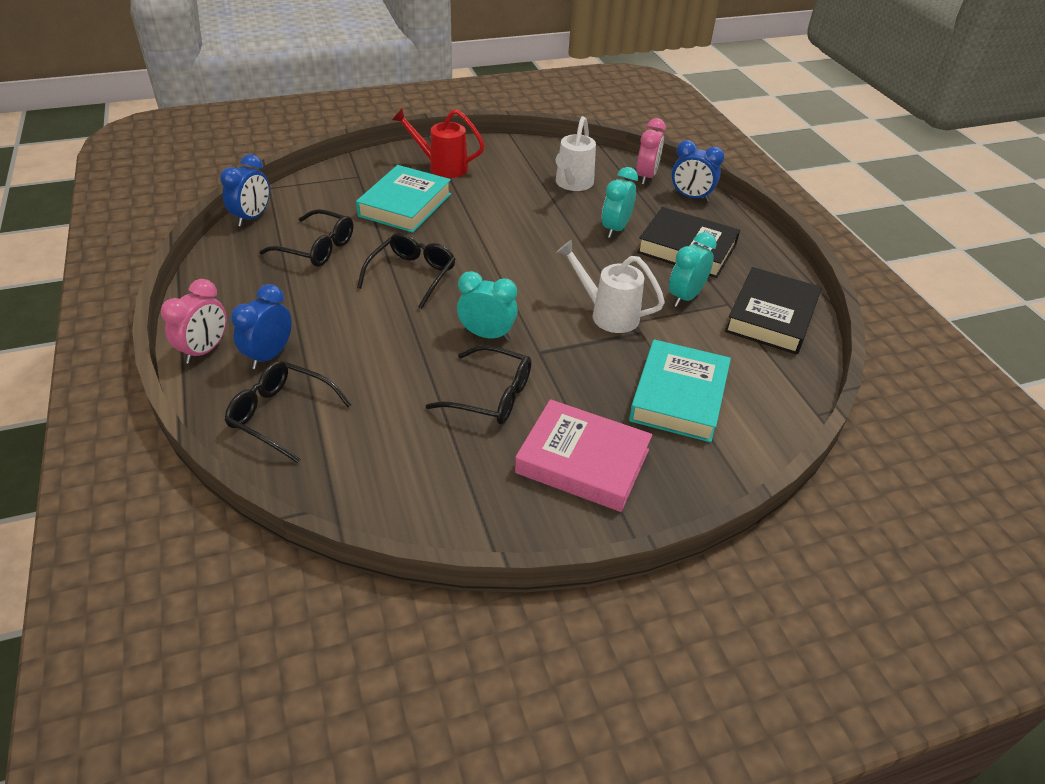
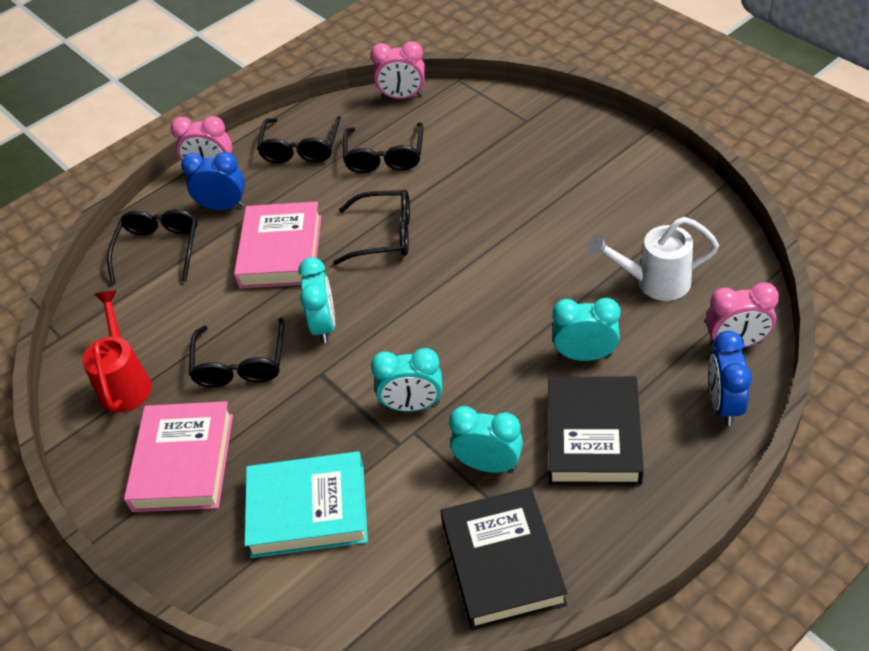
camera: 75 degrees right, 5 degrees up
blue clock [220,154,270,227] -> pink clock [370,41,425,99]
turquoise book [356,165,451,233] -> none
red watering can [392,108,485,178] -> red watering can moved to [82,290,152,413]
white watering can [556,240,665,333] -> turquoise clock [371,348,442,412]
black book [725,267,822,355] -> black book turned 75 degrees clockwise [440,487,567,630]
none -> pink book [234,201,321,288]
none -> black glasses [257,116,341,163]

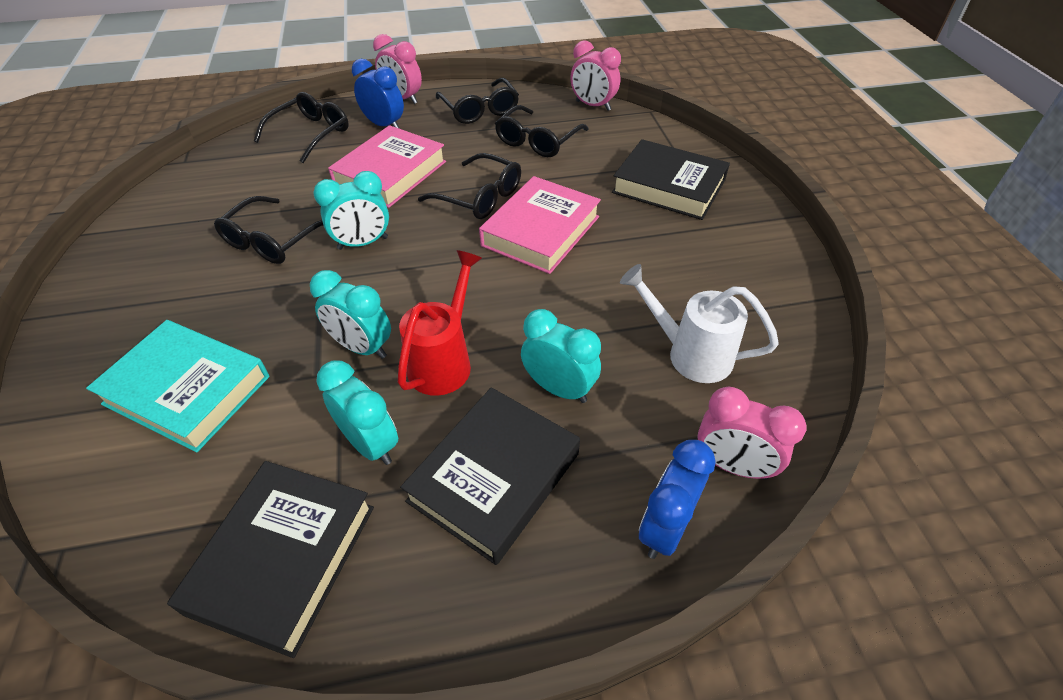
camera: 25 degrees right, 0 degrees up
red watering can [82,290,152,413] -> red watering can moved to [398,250,482,396]
pink book [124,401,233,512] -> pink book moved to [479,176,601,274]
black glasses [257,116,341,163] -> black glasses turned 60 degrees counterclockwise [436,78,519,124]
turquoise clock [298,257,335,344] -> turquoise clock turned 45 degrees clockwise [314,171,389,250]
none -> black book [612,139,730,220]

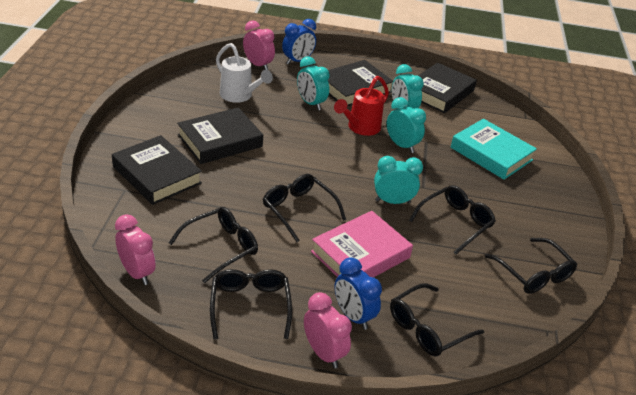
camera: 165 degrees left, 10 degrees down
pink book [479,176,601,274] -> none
none -> black book [177,107,263,164]
none -> black glasses [485,238,577,294]

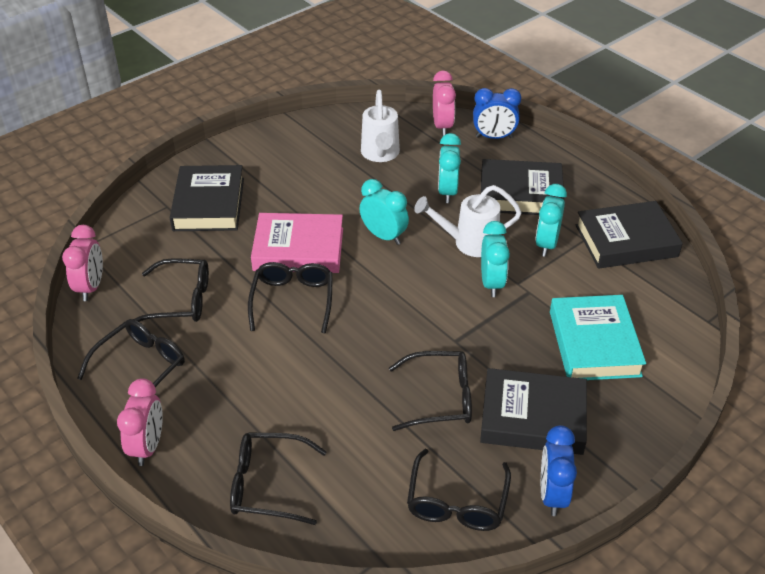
camera: 45 degrees right, 5 degrees up
black book [177,107,263,164] -> black book moved to [480,368,587,455]
pink book [311,211,413,278] -> pink book moved to [251,213,343,273]
red watering can [334,76,389,136] -> white watering can [414,185,522,257]
blue clock [334,257,382,330] -> blue clock moved to [541,425,577,516]
turquoise clock [374,156,423,204] -> turquoise clock moved to [360,179,409,245]

